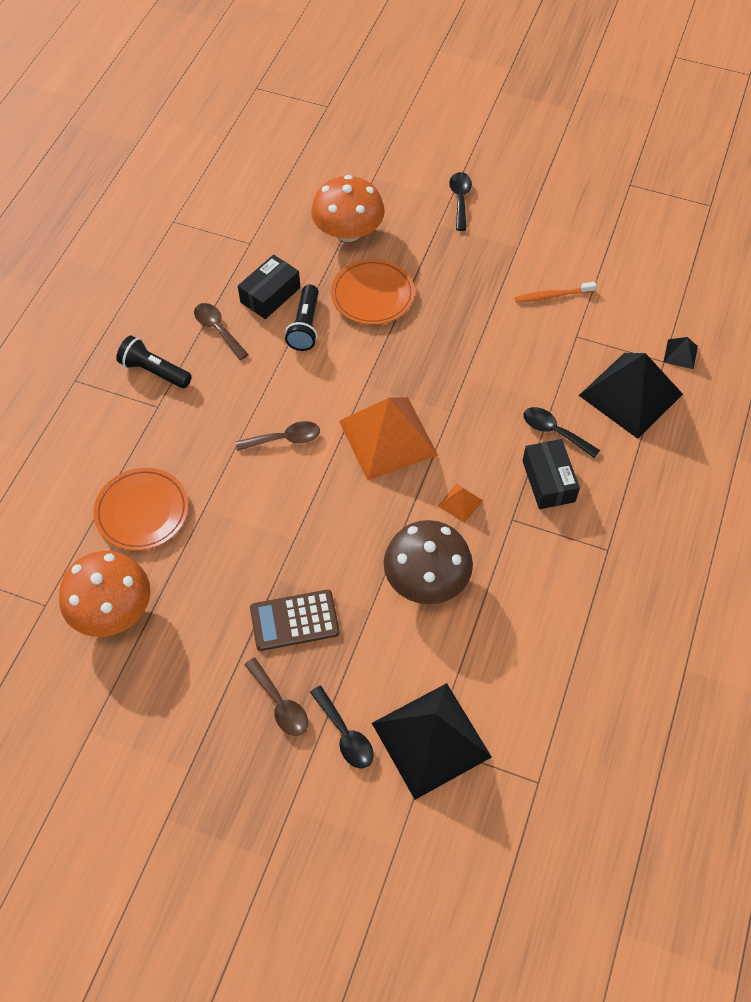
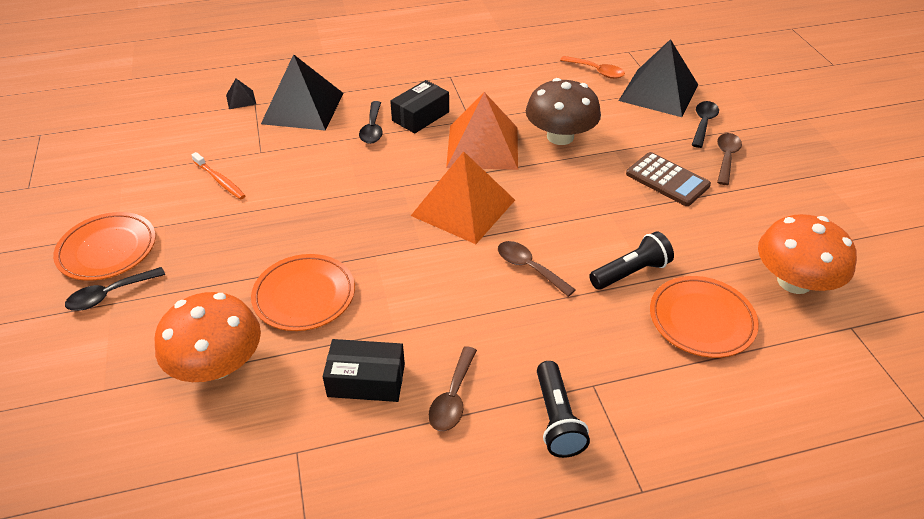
camera: 125 degrees left, 15 degrees down
black flashlight [285,285,319,351] -> black flashlight moved to [589,231,674,289]
orange pyramid [438,484,483,523] -> orange pyramid [446,92,518,170], size x2.41
none -> orange plate [53,212,156,281]
none -> orange spoon [560,56,625,79]

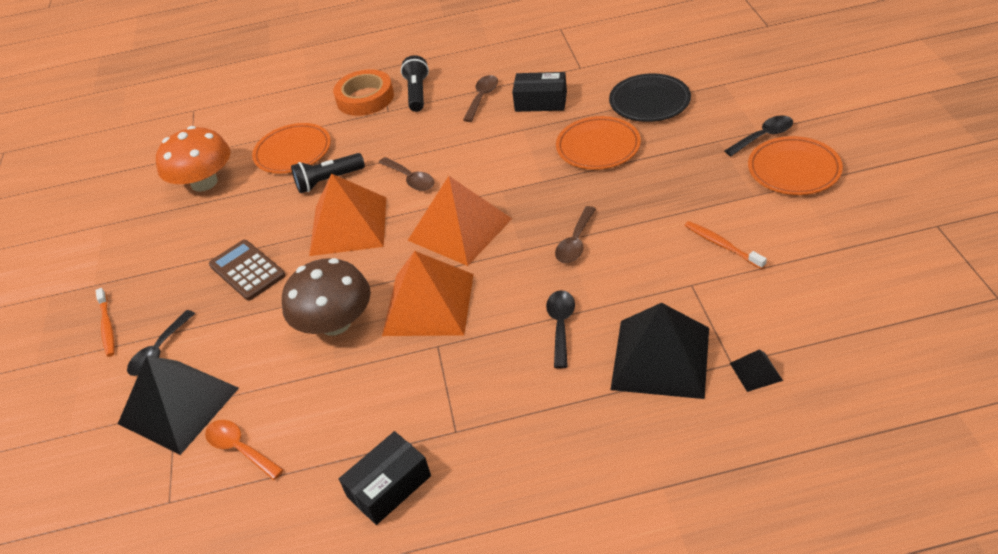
camera: 170 degrees left, 0 degrees up
orange mushroom [155,292,261,382] -> black plate [609,73,691,122]
black box [390,80,449,133] -> black box moved to [339,431,431,525]
brown spoon [717,133,742,185] -> brown spoon moved to [555,206,596,263]
none -> orange toothbrush [96,288,114,357]
none -> orange pyramid [309,173,386,256]
none -> orange tape [333,69,394,116]

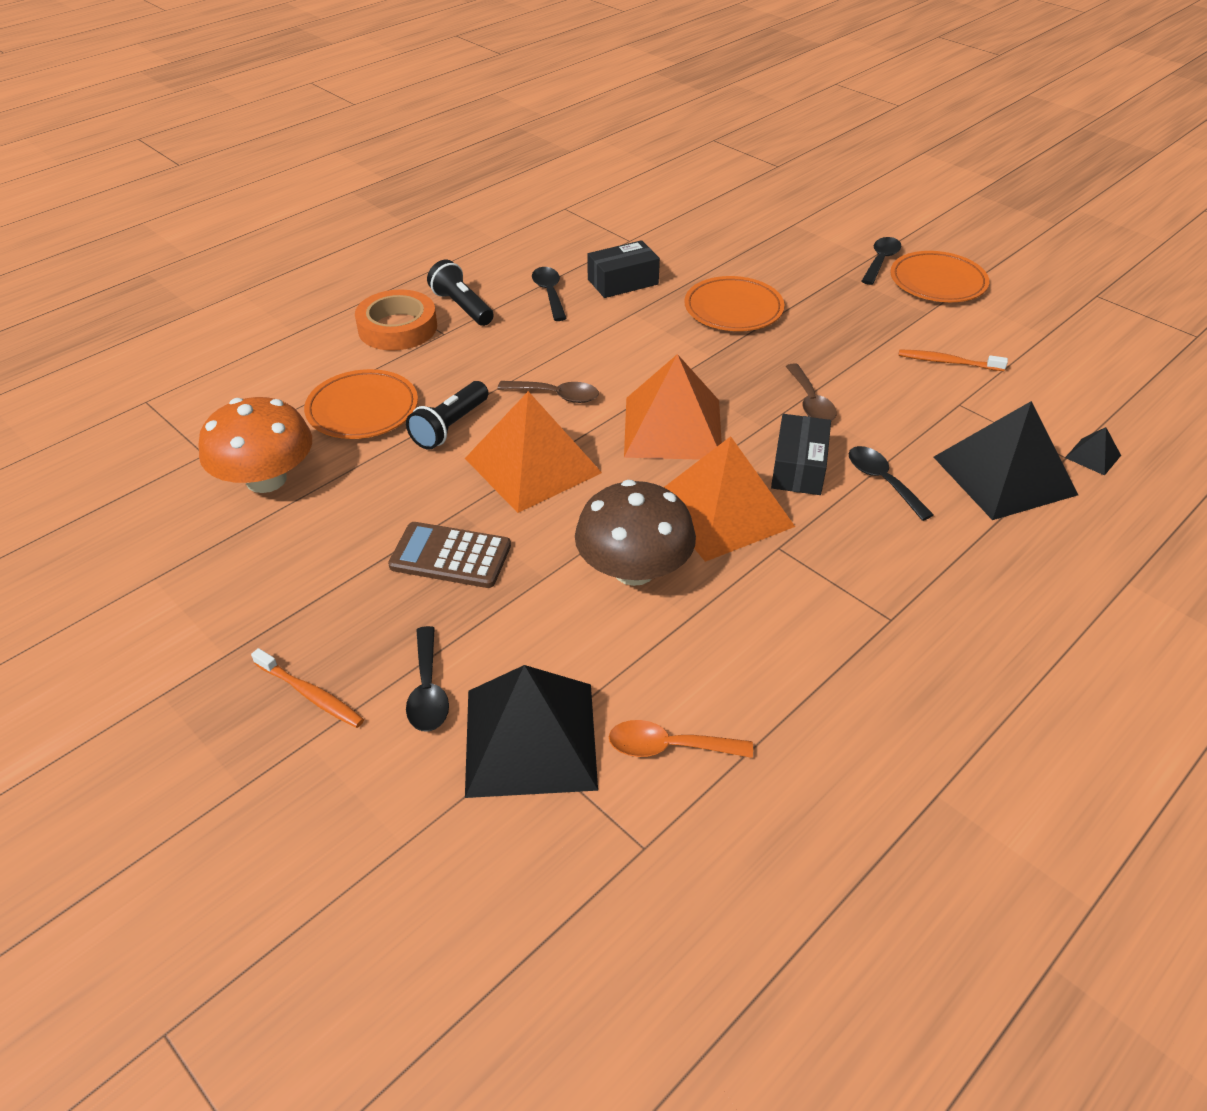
camera: 40 degrees left, 0 degrees up
black box [339,431,431,525] -> black box moved to [771,414,831,495]
brown spoon [463,75,498,122] -> black spoon [532,267,567,321]
black plate [609,73,691,122] -> none

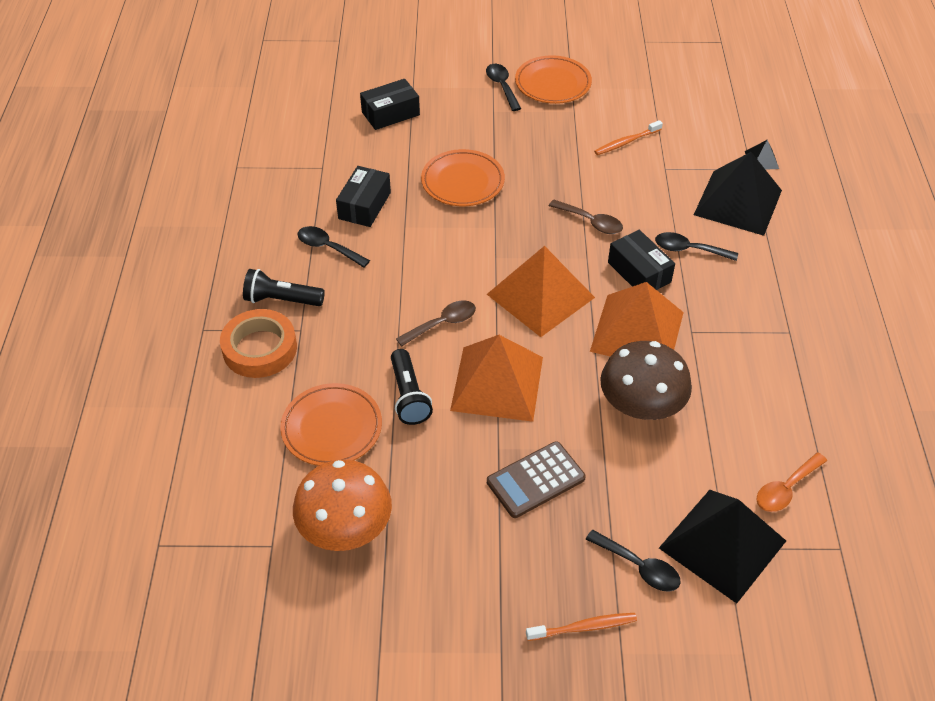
camera: 45 degrees left, 5 degrees up
none -> black box [360,79,420,130]

